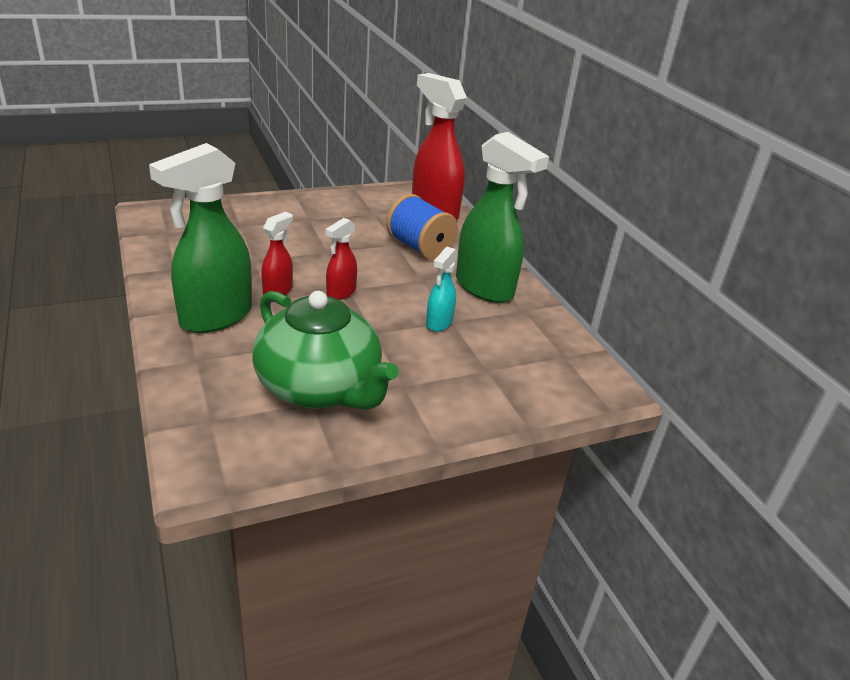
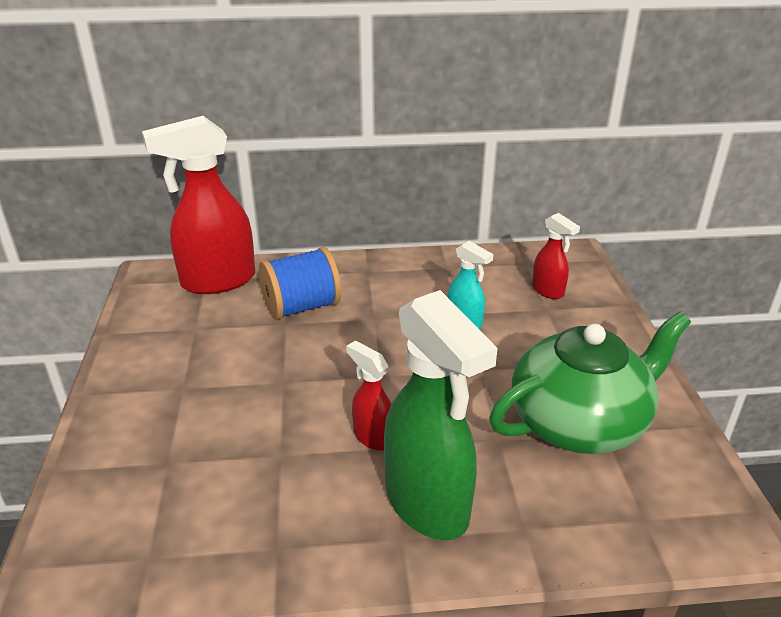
camera: 70 degrees left, 0 degrees up
red spray bottle [325,218,357,300] -> red spray bottle moved to [532,213,580,299]
green spray bottle [456,132,549,303] -> none

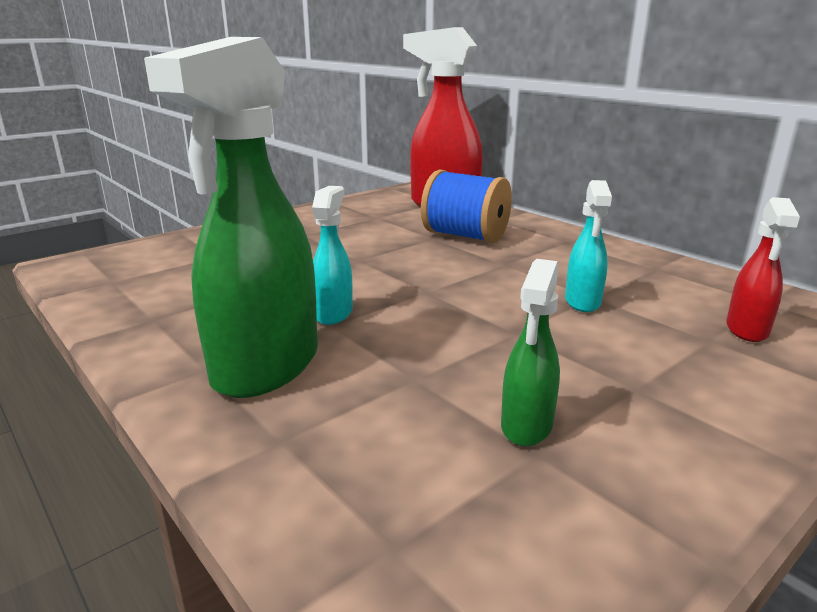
camera: 55 degrees right, 10 degrees down
red spray bottle [346,341,391,451] -> turquoise spray bottle [312,186,353,325]
green teapot [489,311,691,454] -> green spray bottle [501,259,560,447]

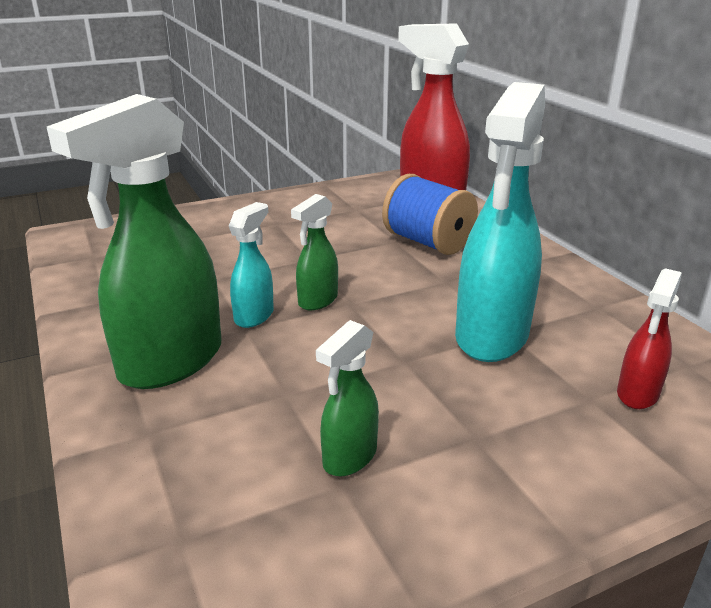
camera: 15 degrees right, 5 degrees up
turquoise spray bottle [565,180,612,312] -> turquoise spray bottle [455,82,545,362], size x2.03
none -> green spray bottle [291,194,338,311]

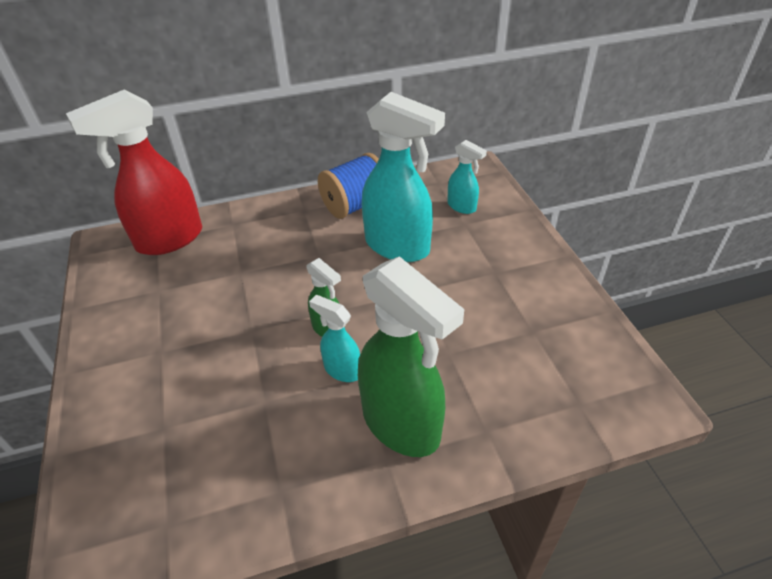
camera: 80 degrees left, 15 degrees up
green spray bottle [316,320,379,476] -> none
blue spool [382,174,478,255] -> blue spool moved to [318,153,379,219]
red spray bottle [617,268,682,409] -> turquoise spray bottle [447,140,487,214]

